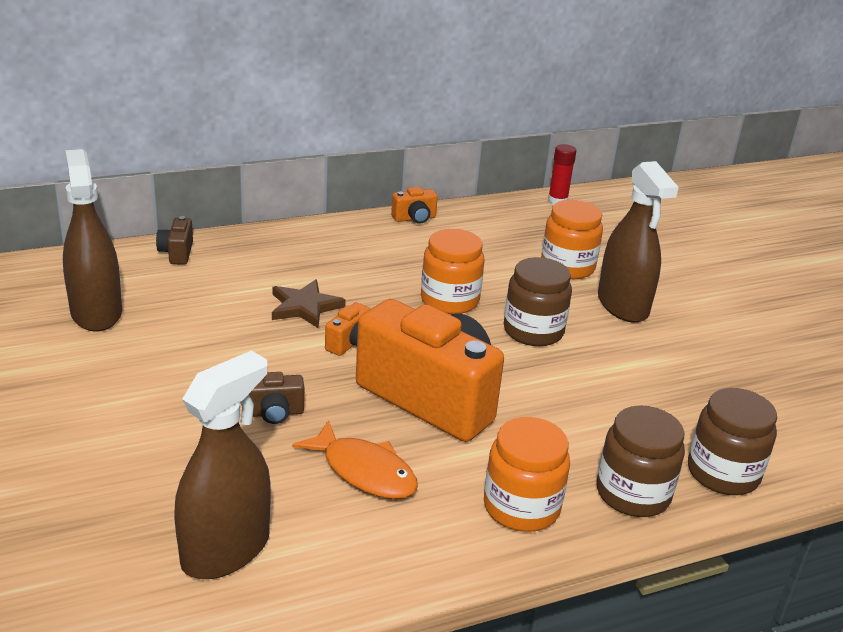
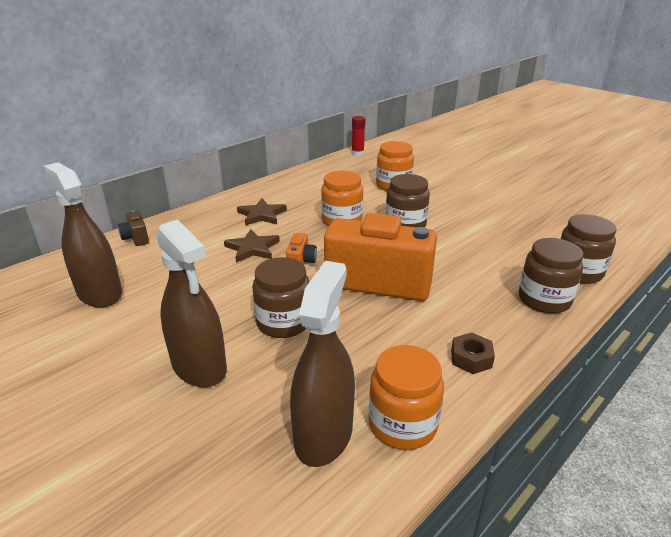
camera: 20 degrees left, 0 degrees up
brown camera [249,372,304,424] -> brown jar [252,257,310,338]
orange fish [292,420,418,499] -> none
orange camera [391,186,438,224] -> none
orange jar [484,417,570,532] -> orange jar moved to [369,345,444,450]
brown spray bottle [598,161,679,323] -> brown spray bottle moved to [156,219,227,387]
none -> brown star [237,199,287,226]
none -> brown nut [451,332,495,374]

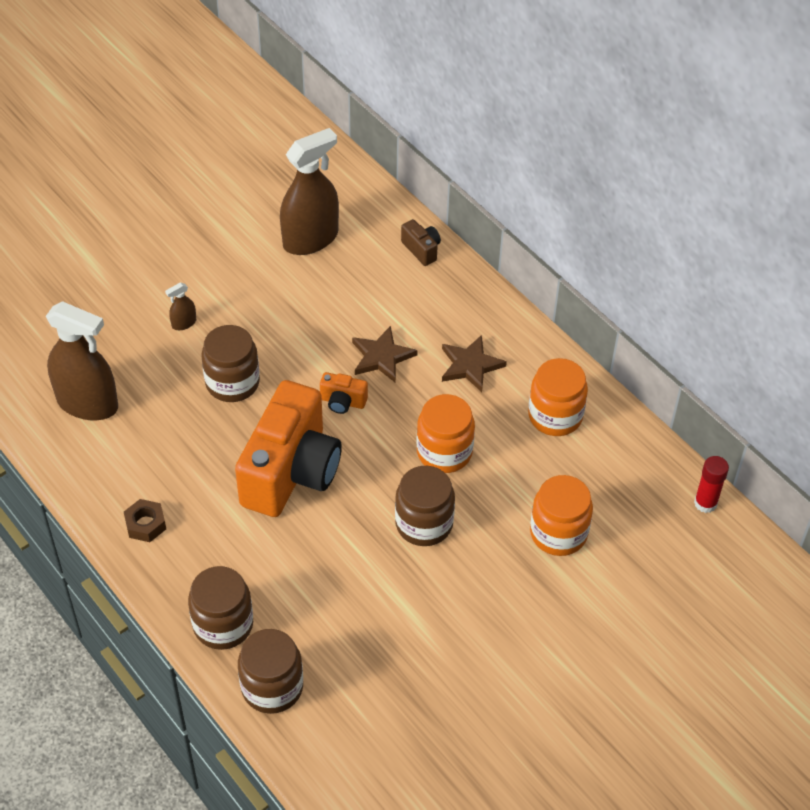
camera: 95 degrees right, 20 degrees up
brown camera [118,210,149,246] -> brown camera turned 75 degrees clockwise [401,219,441,266]
brown spray bottle [156,219,227,387] -> brown spray bottle [165,283,196,330], size x0.42
orange jar [369,345,444,450] -> orange jar moved to [528,358,588,436]

